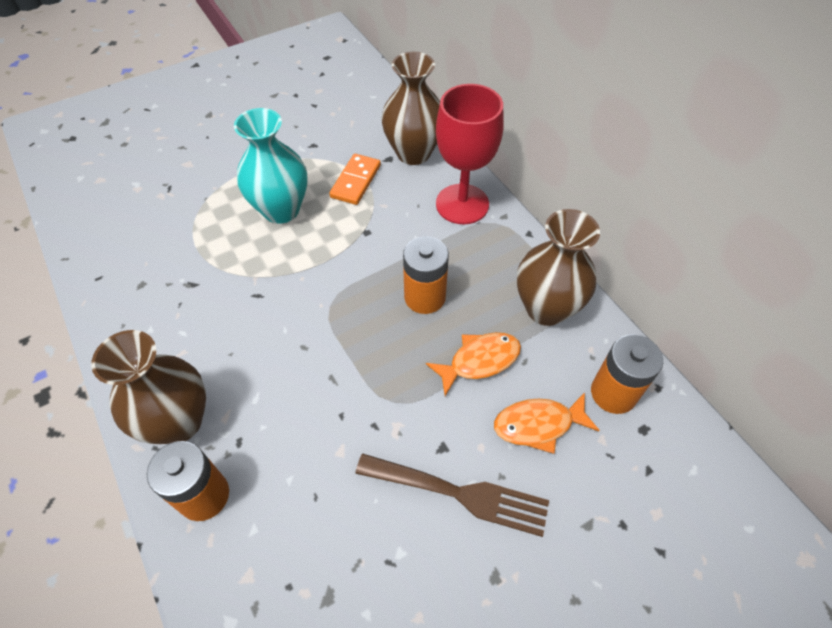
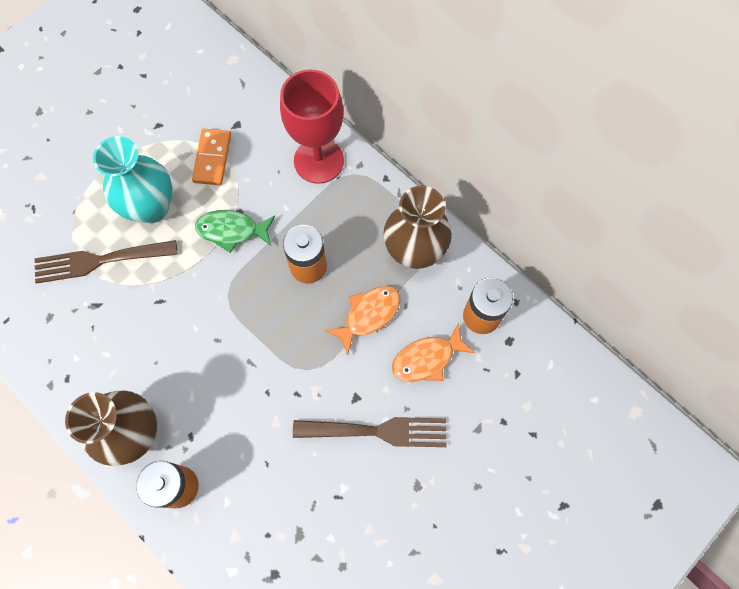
camera: 15 degrees left, 15 degrees up
brown vase [381,52,440,165] -> none
none -> brown fork [35,240,177,284]
none -> green fish [195,210,275,253]

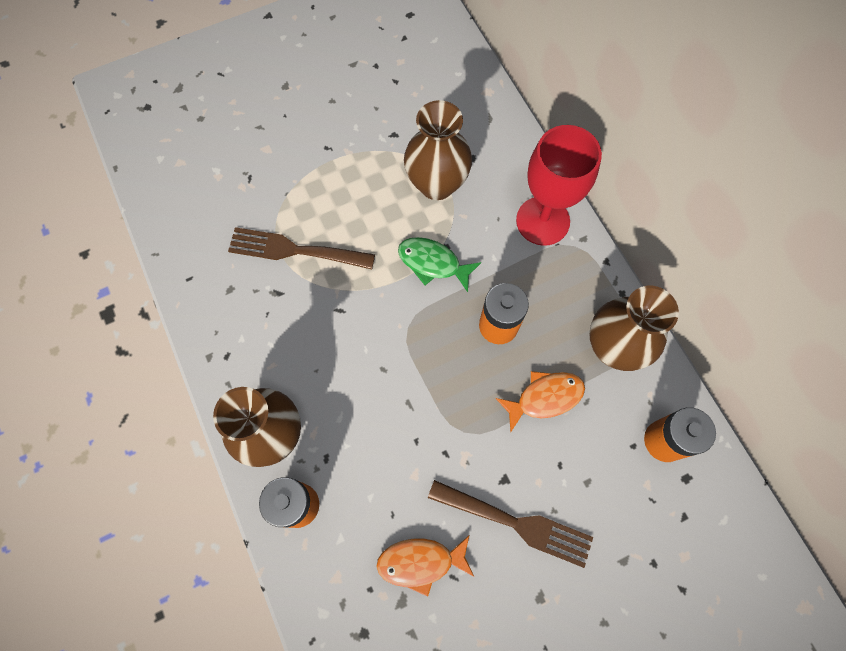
camera: 20 degrees right, 0 degrees up
turquoise vase [93,136,172,223] -> none
orange domino [192,129,231,185] -> brown vase [404,100,472,200]
orange fish [392,323,475,382] -> orange fish moved to [377,536,474,597]

